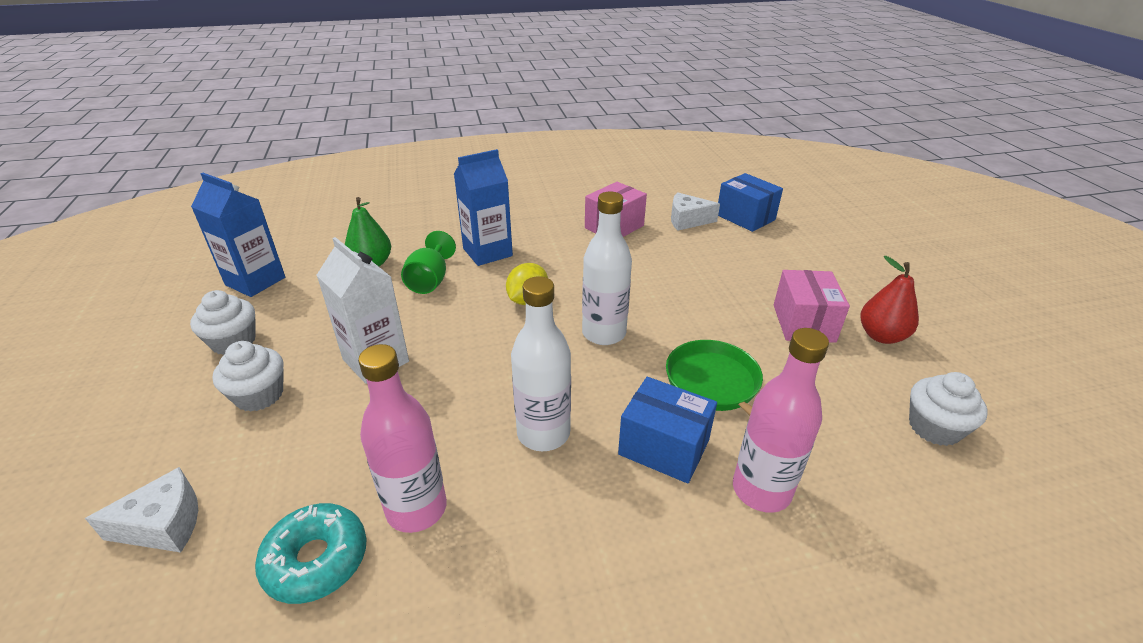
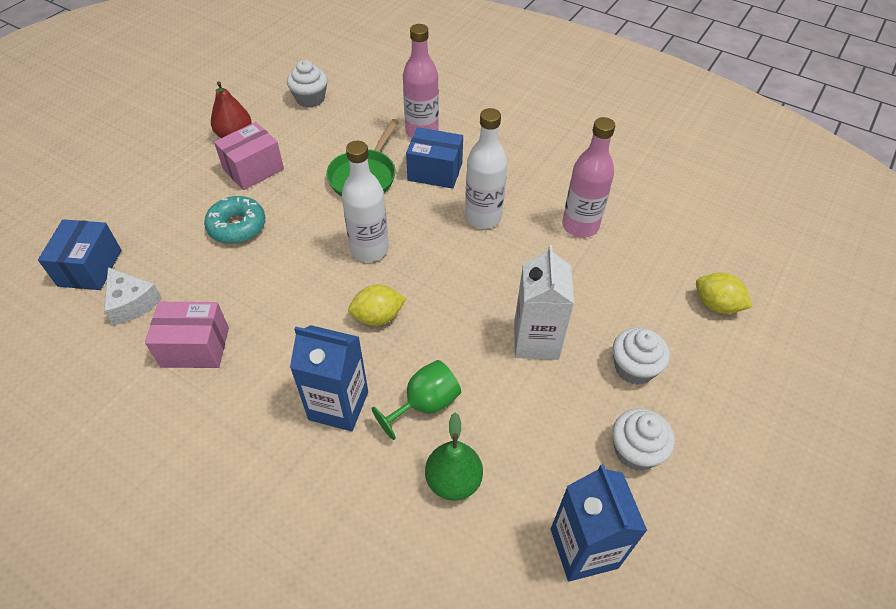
camera: 135 degrees left, 15 degrees up
white cheese [85,467,198,552] -> yellow lemon [696,273,752,314]
turquoise donut [255,503,367,604] -> turquoise donut moved to [204,196,266,244]
blue box [618,377,717,483] -> blue box turned 60 degrees counterclockwise [406,127,463,189]

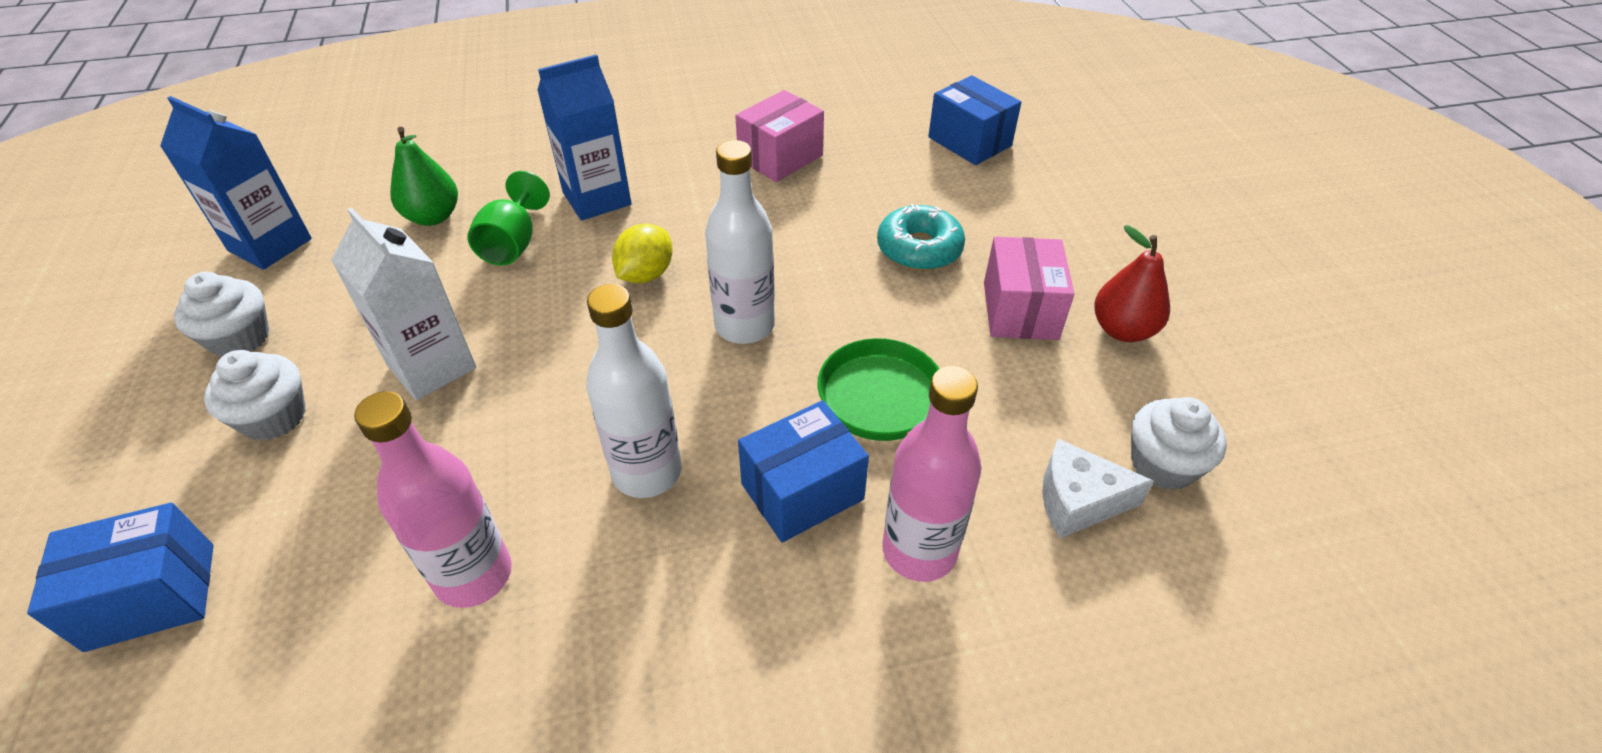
camera: 135 degrees right, 5 degrees down
white cheese [104,267,162,325] -> white cheese moved to [1042,439,1154,538]
yellow lemon [696,273,752,314] -> blue box [27,503,214,652]

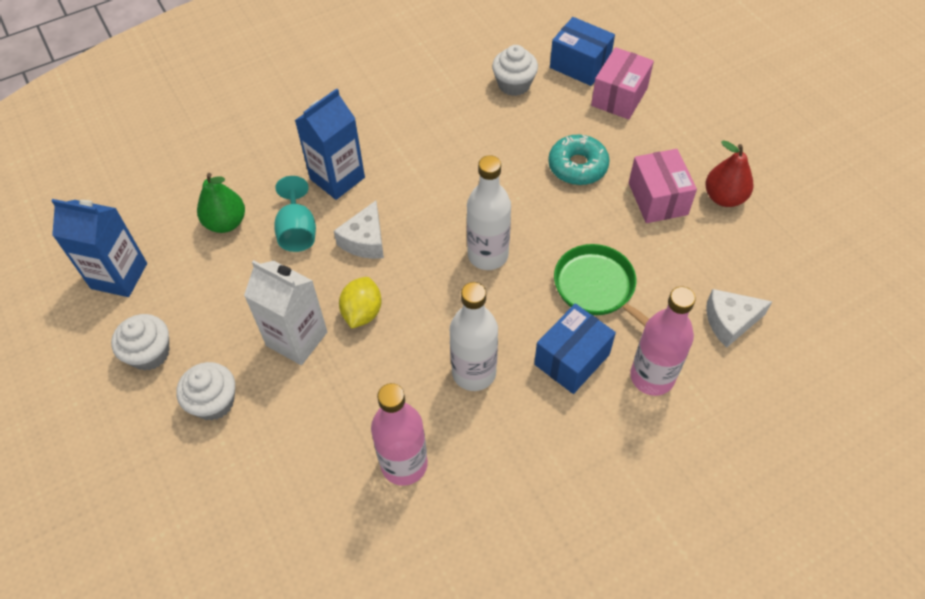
camera: 15 degrees left, 10 degrees up
blue box [27,503,214,652] -> none
green goblet [467,171,550,266] -> turquoise goblet [274,176,316,252]
yellow lemon [612,223,673,283] -> yellow lemon moved to [339,277,382,329]
pink box [735,90,824,182] -> pink box moved to [591,47,654,119]
white cupcake [1131,397,1227,490] -> white cupcake moved to [492,45,538,96]
none -> white cheese [334,201,384,259]

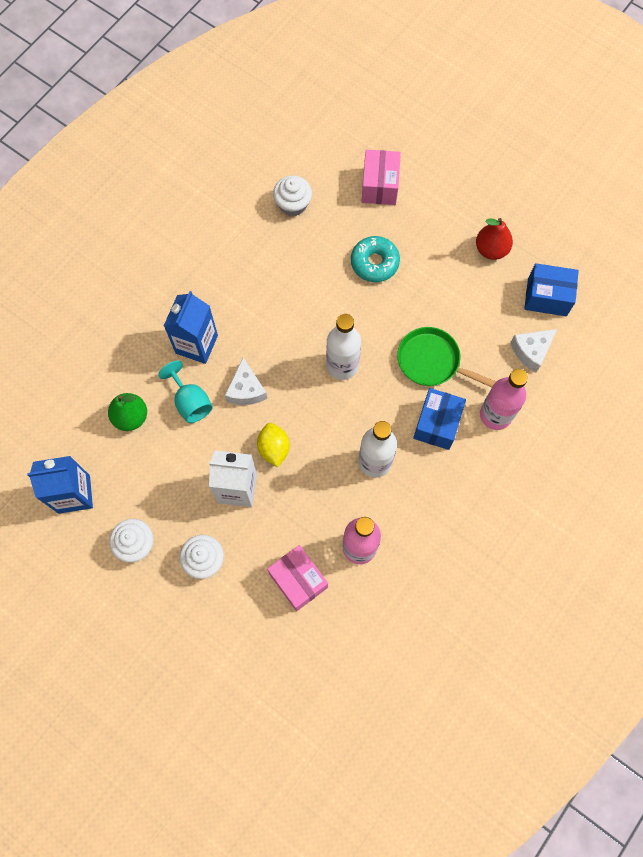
camera: 25 degrees left, 15 degrees up
blue box [550,17,615,86] -> blue box moved to [524,263,579,316]
pink box [629,149,697,223] -> pink box moved to [267,545,328,611]

